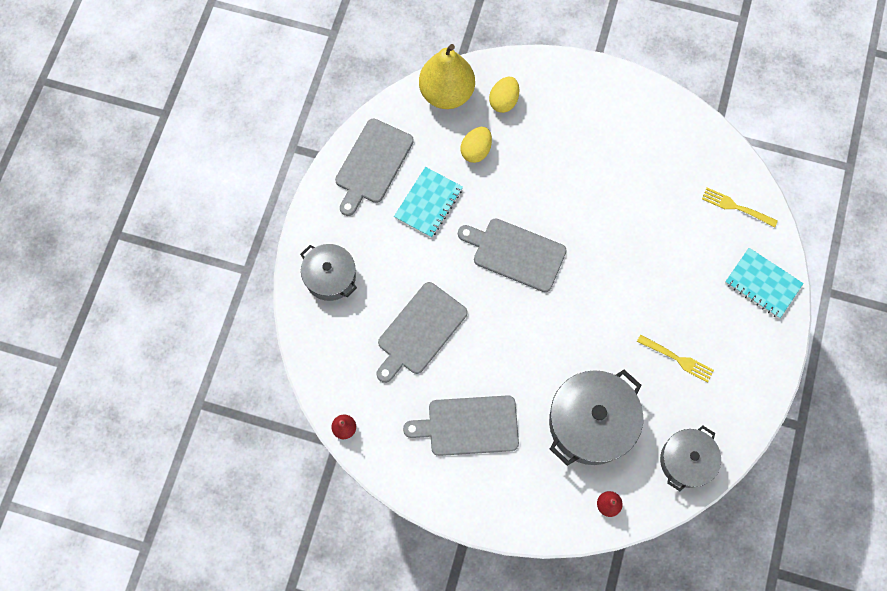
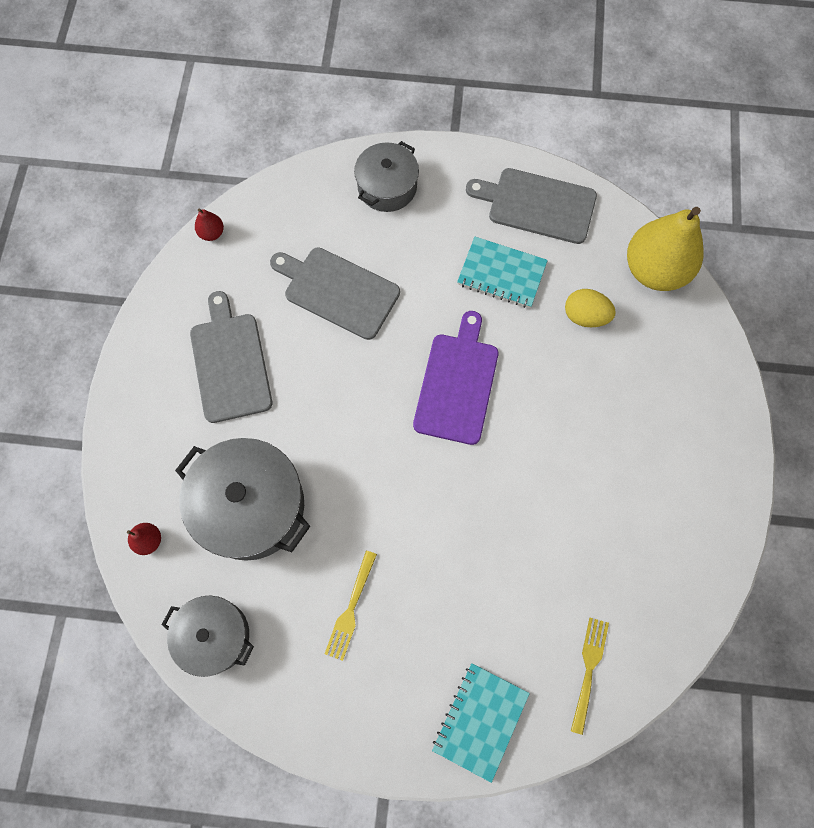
camera: 80 degrees right, 0 degrees up
grey cutting board [458,218,567,292] -> purple cutting board [413,311,499,445]
yellow egg [489,77,519,113] -> none

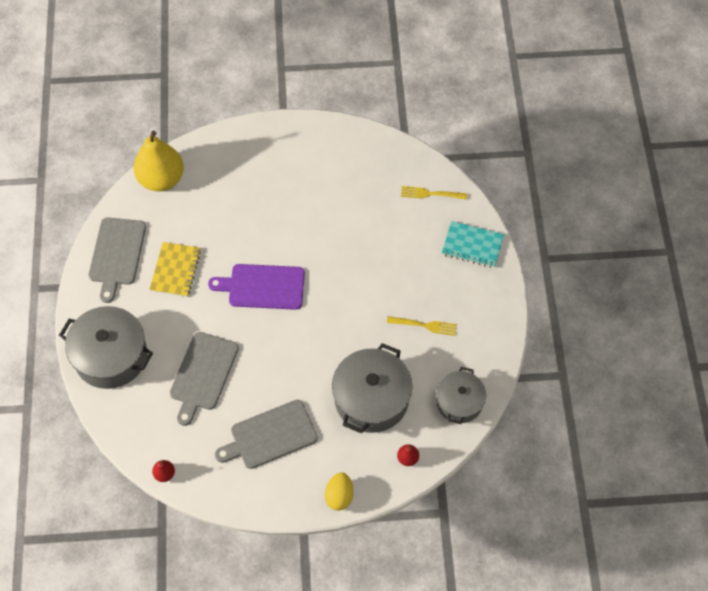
camera: 100 degrees left, 10 degrees down
grey pot [354,141,419,212] -> grey pot [59,306,153,389], size x1.60
turquoise notebook [457,237,548,308] -> yellow notebook [149,242,201,297]
yellow egg [565,289,616,327] -> yellow egg moved to [325,472,353,511]

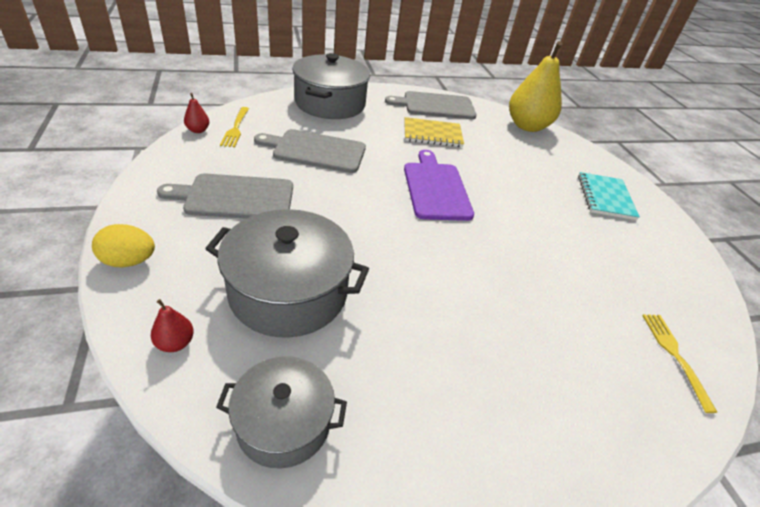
camera: 75 degrees right, 20 degrees down
grey cutting board [215,400,318,469] -> grey cutting board turned 60 degrees counterclockwise [157,174,293,219]
yellow fork [387,316,457,336] -> yellow fork moved to [220,107,249,147]
turquoise notebook [442,221,504,268] -> turquoise notebook moved to [578,172,640,220]

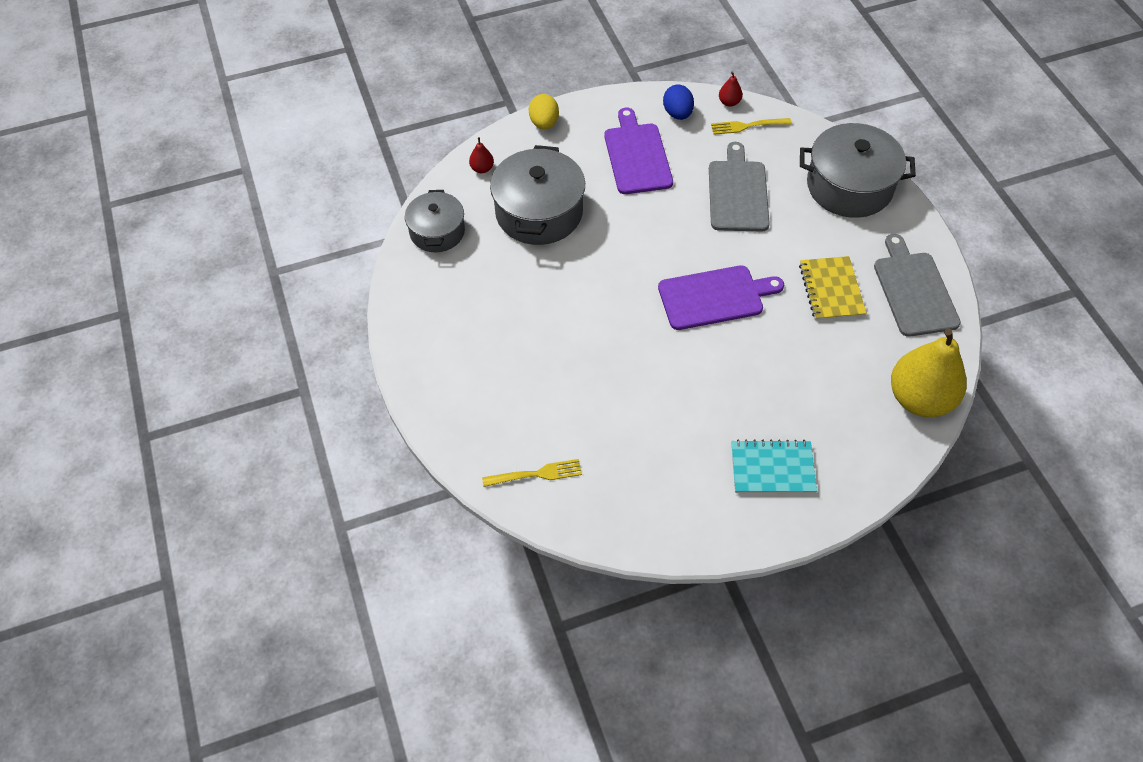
camera: 90 degrees right, 15 degrees up
grey cutting board [157,174,293,219] -> purple cutting board [604,108,673,194]
none -> blue egg [663,84,694,120]

